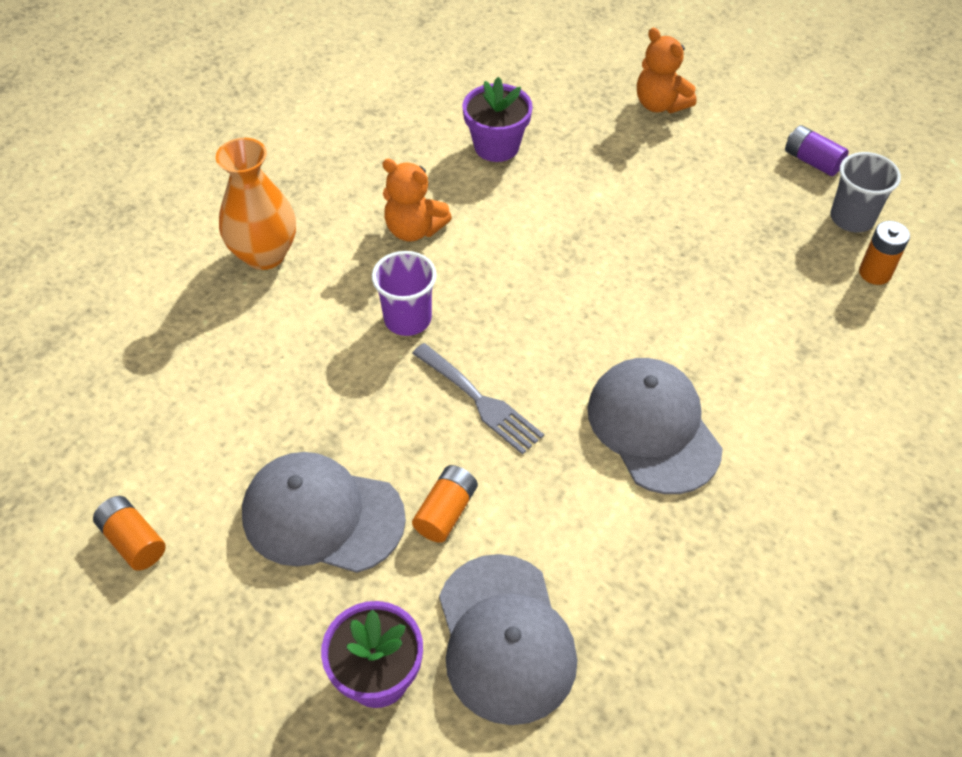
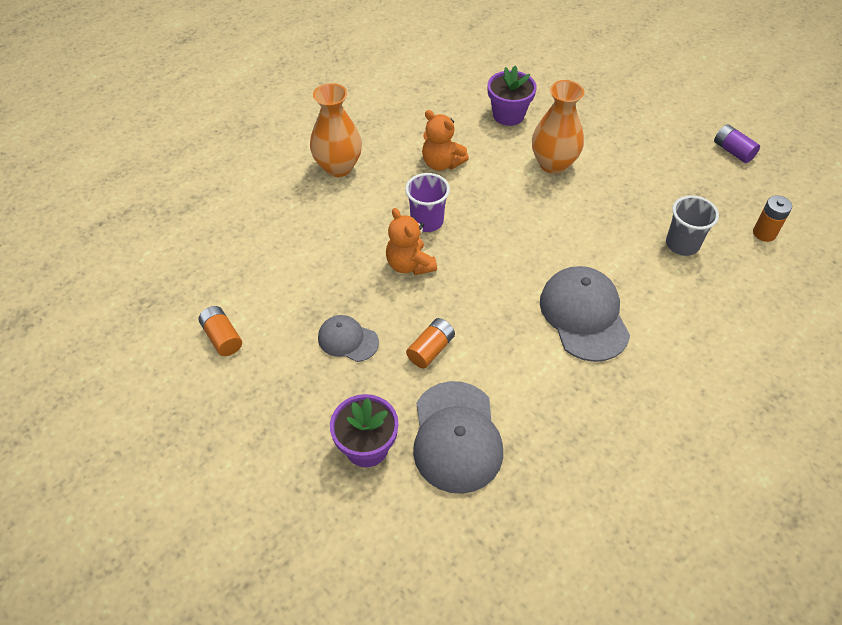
camera: 10 degrees right, 0 degrees up
grey cap [242,452,406,573] -> grey cap [318,315,379,362], size x0.56
grey fork [412,343,544,455] -> none
orange teddy bear [637,28,697,113] -> orange teddy bear moved to [386,208,437,275]
grey cup [830,152,901,232] -> grey cup moved to [666,196,719,256]
none -> orange vase [532,80,584,174]

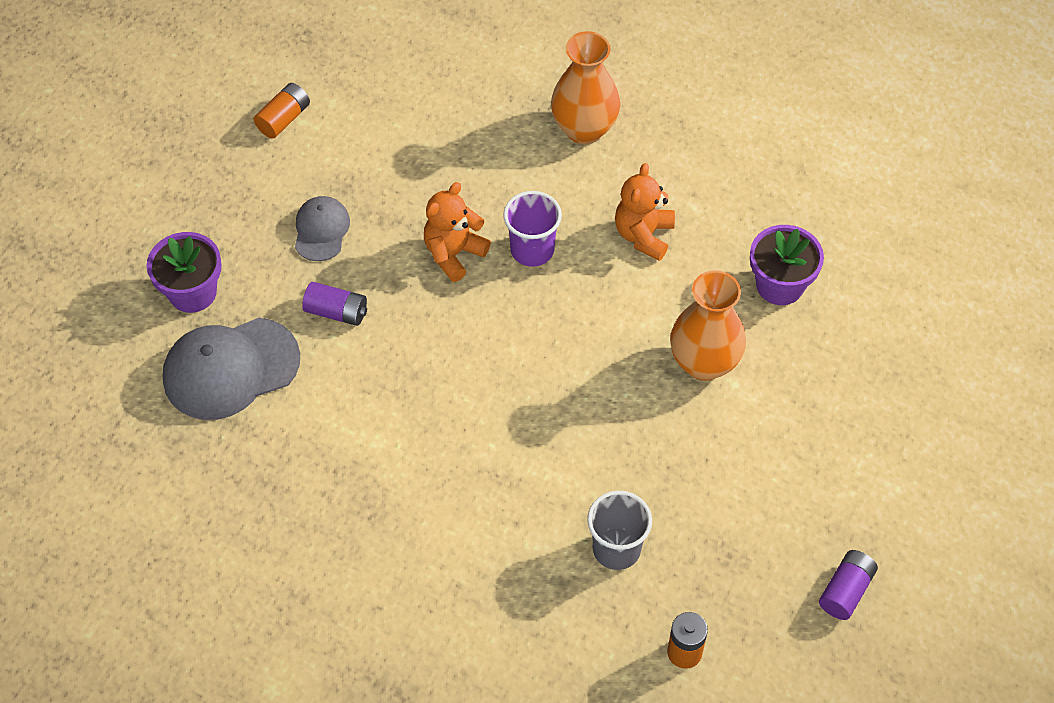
camera: 70 degrees right, 5 degrees up
orange battery [406,318,455,368] -> purple battery [302,282,367,326]
grey cap [540,266,630,362] -> none

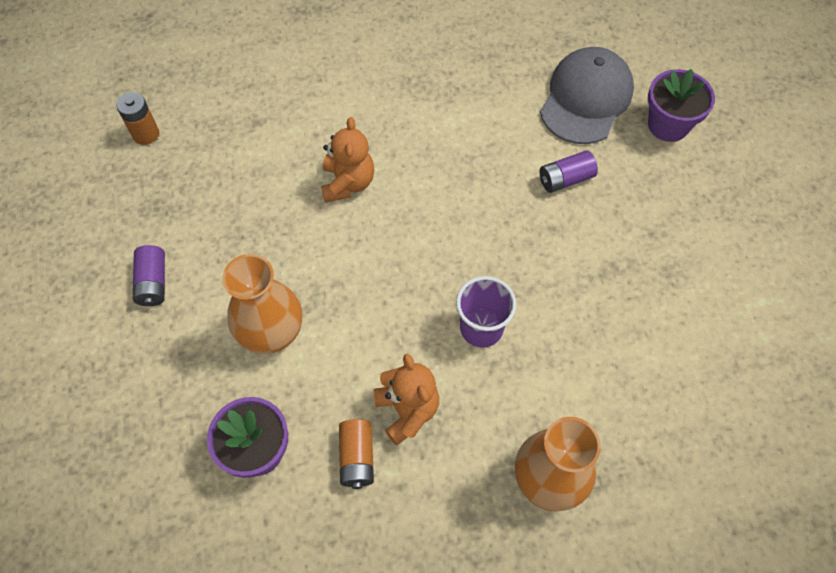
camera: 140 degrees right, 5 degrees up
orange battery [253,83,310,139] -> orange battery moved to [339,419,374,489]
grey cap [295,196,350,261] -> none
orange teddy bear [424,182,491,282] -> orange teddy bear moved to [321,117,374,203]
grey cup [587,490,652,570] -> none
purple battery [819,550,878,620] -> purple battery moved to [133,245,165,306]

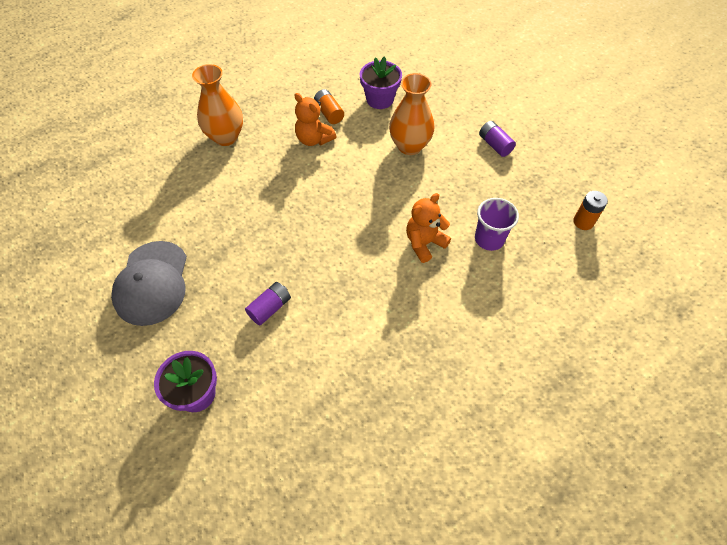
camera: 155 degrees right, 5 degrees down
orange teddy bear [321,117,374,203] -> orange teddy bear turned 75 degrees clockwise [406,193,451,263]
purple cup [456,276,516,348] -> purple cup moved to [475,198,519,251]
grey cap [540,47,634,144] -> grey cap moved to [111,241,187,326]

